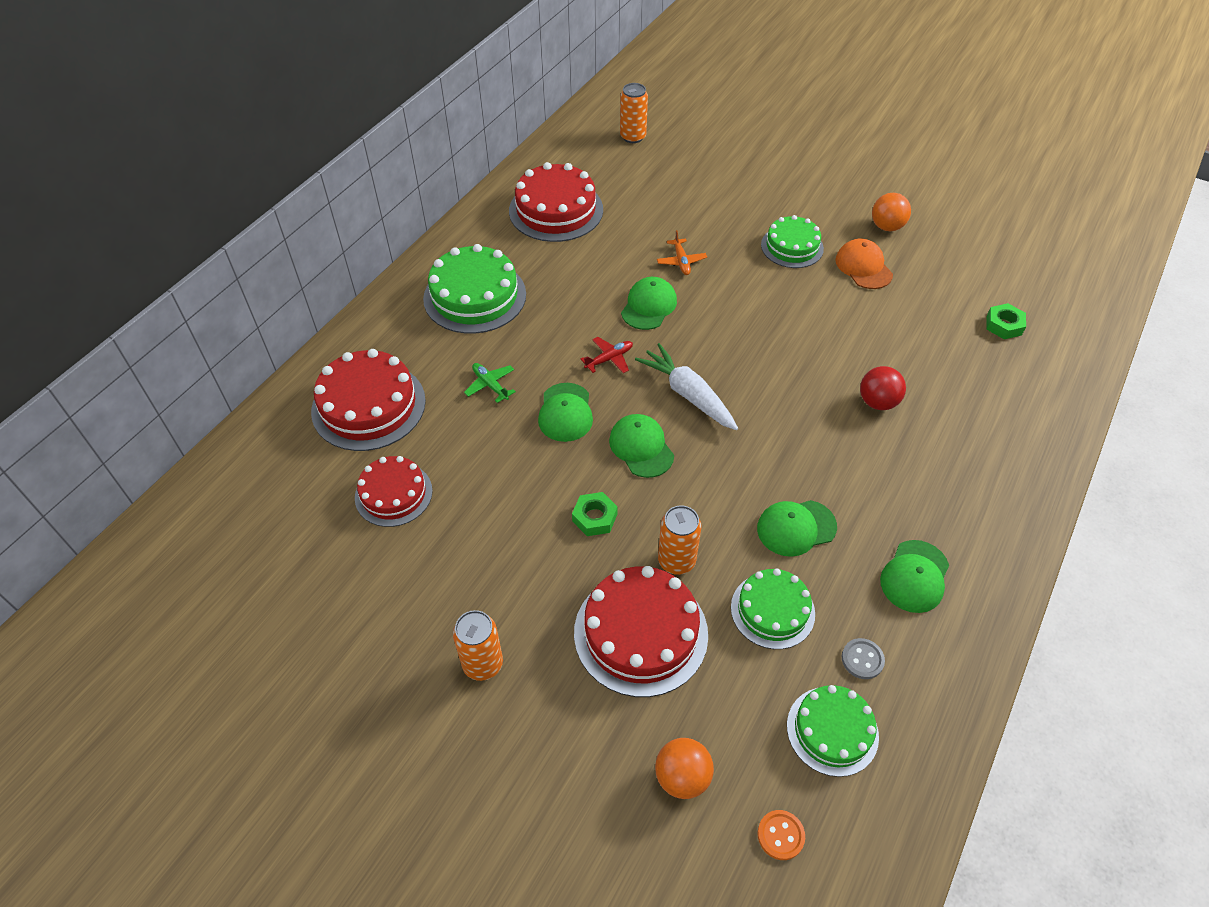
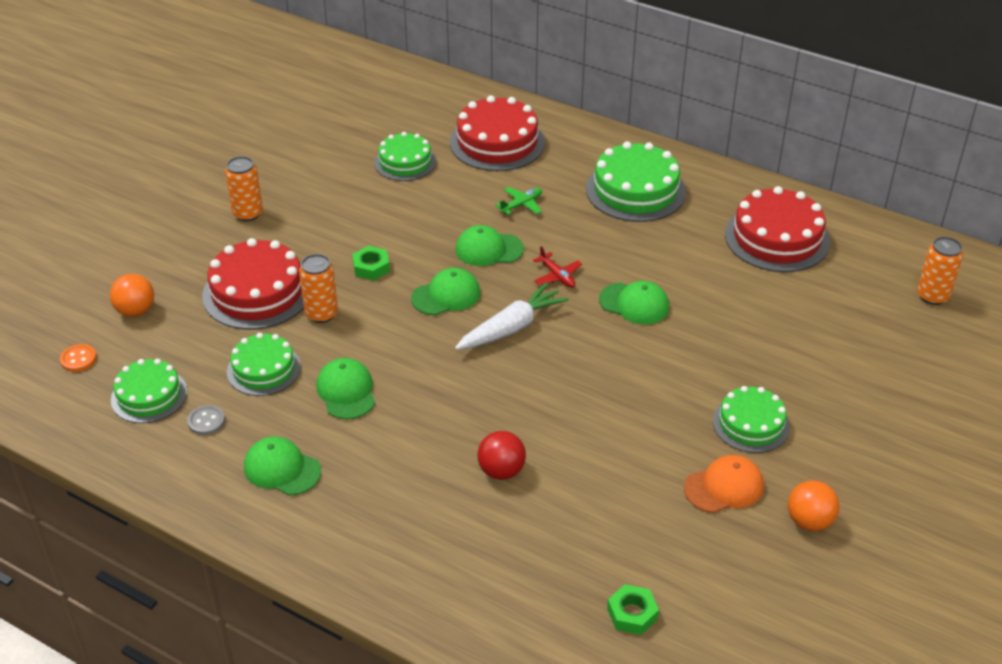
camera: 90 degrees right, 10 degrees down
red cake [355,456,433,527] -> green cake [374,132,436,181]
orange plane [657,230,707,275] -> none

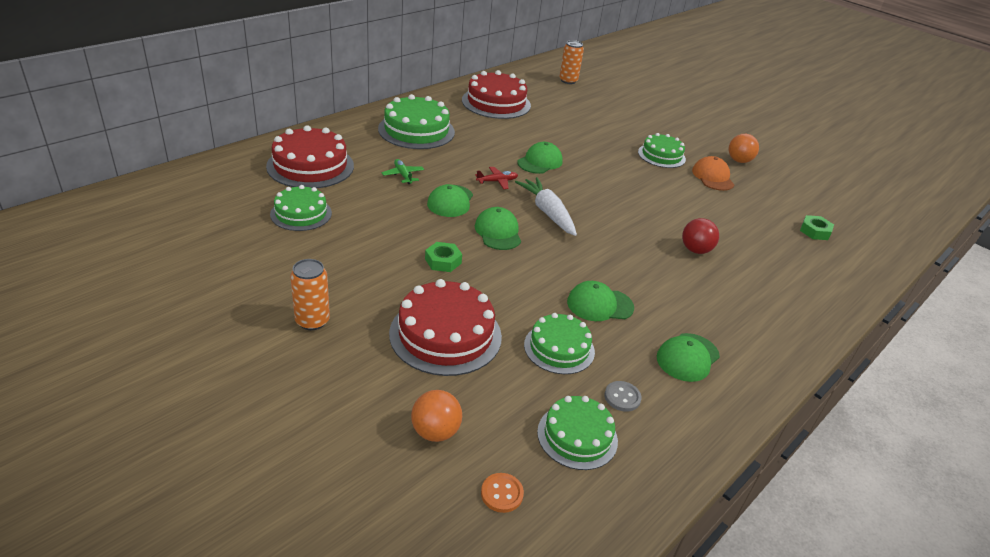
camera: 80 degrees left, 5 degrees down
orange can [299,254,338,323] -> none

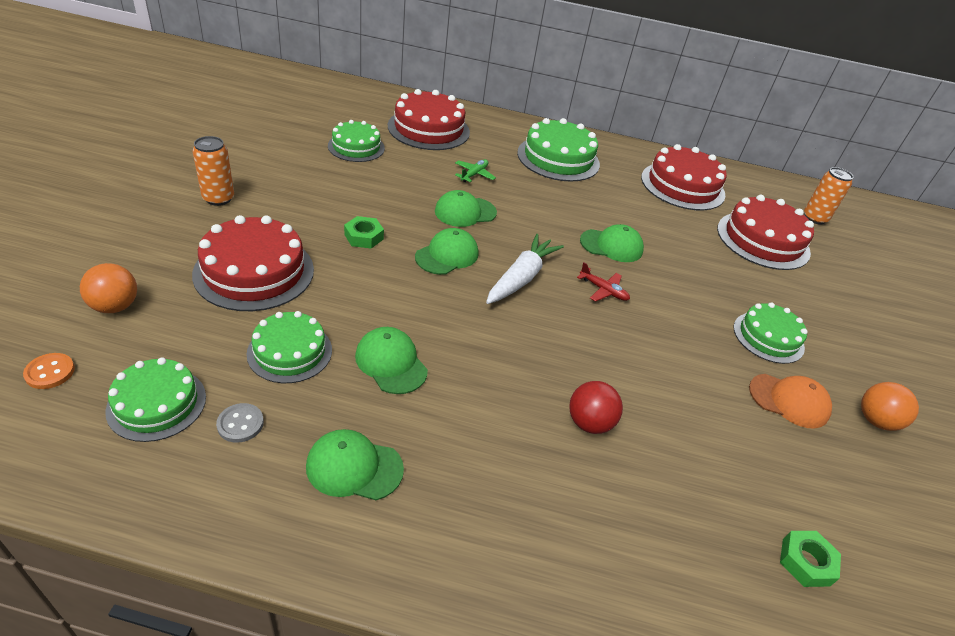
camera: 55 degrees right, 5 degrees up
red plane [475,167,518,189] -> red plane moved to [577,262,630,302]
orange cap [692,156,734,191] -> orange cap turned 60 degrees clockwise [749,374,832,428]
none -> red cake [717,195,814,270]

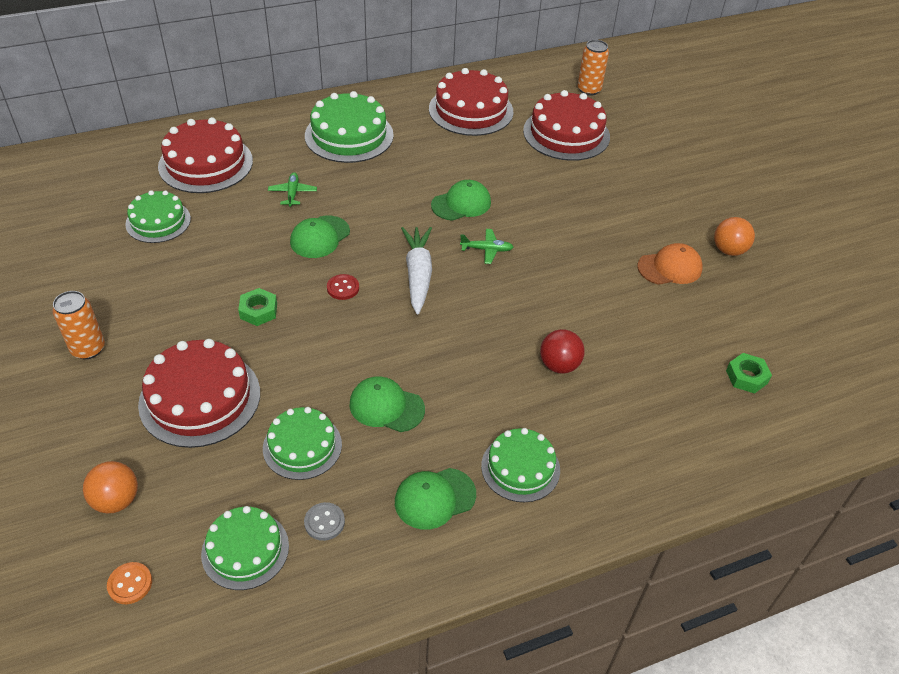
camera: 30 degrees left, 5 degrees up
green cap [415,228,478,275] -> red button [327,274,359,300]
red plane [577,262,630,302] -> green plane [460,229,513,264]
green cake [734,302,808,364] -> green cake moved to [481,428,560,502]

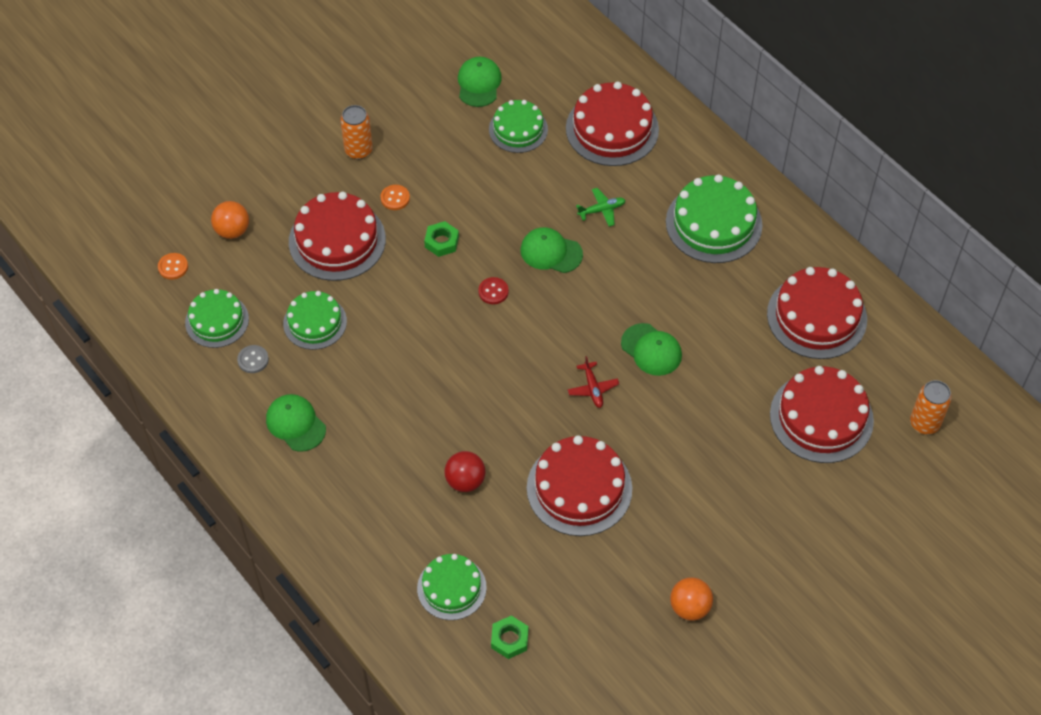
camera: 75 degrees right, 10 degrees up
green cap [350,376,425,432] -> green cap moved to [458,57,502,107]
white carrot [401,227,432,315] -> none
green plane [460,229,513,264] -> red plane [568,356,619,408]
green cake [481,428,560,502] -> green cake moved to [417,554,487,620]
orange cap [637,243,703,285] -> none
none -> orange button [381,185,410,210]
none -> red cake [527,436,632,536]

